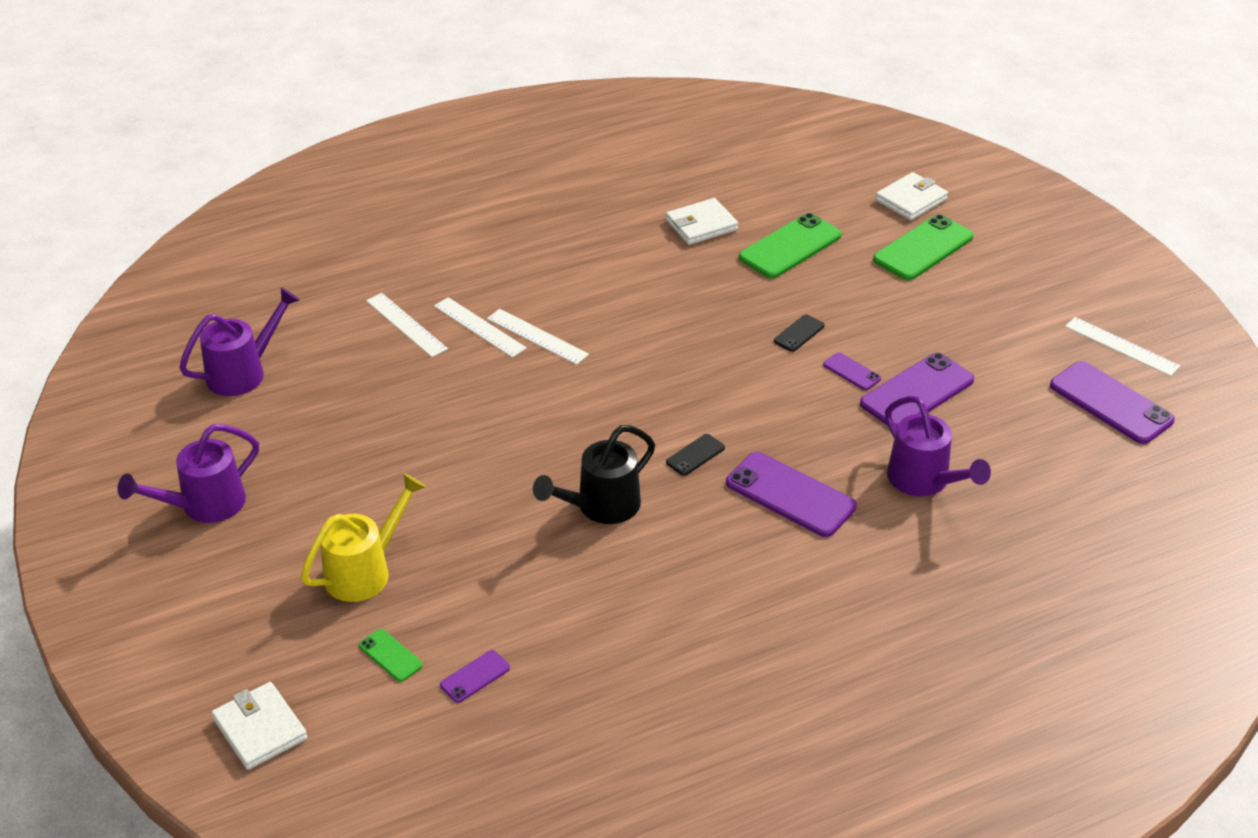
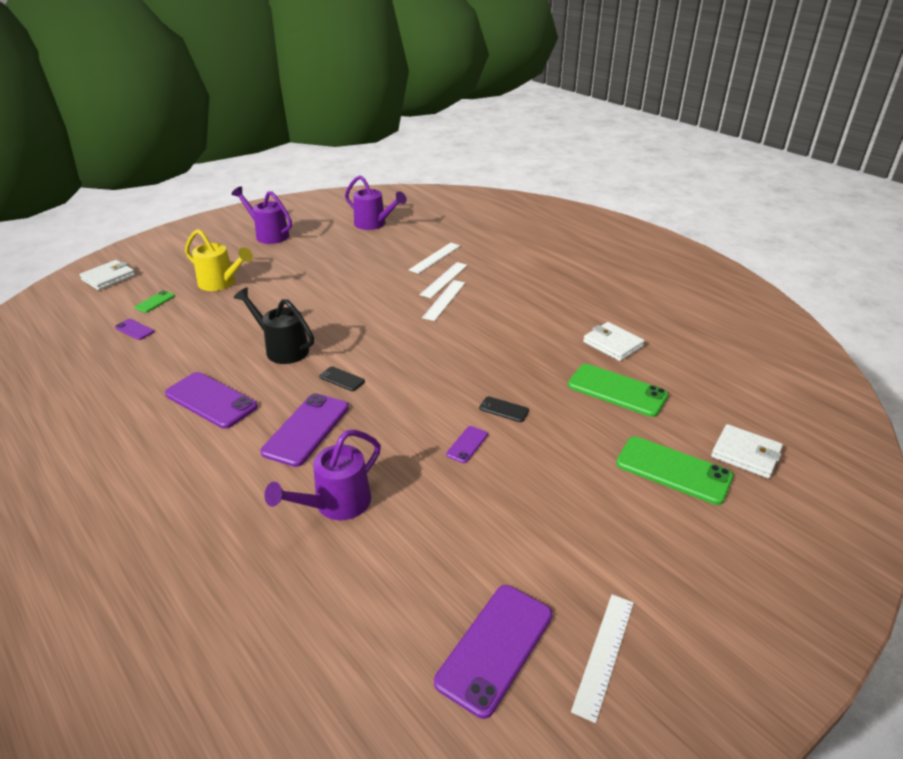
camera: 75 degrees right, 5 degrees down
purple phone [860,353,974,428] -> purple phone moved to [165,372,258,429]

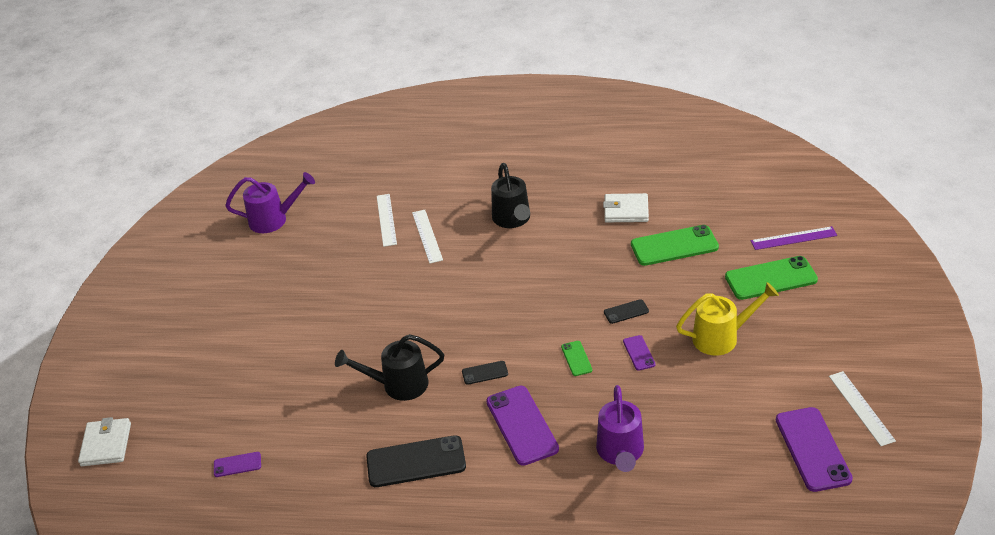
camera: 40 degrees left, 5 degrees up
green phone [135,290,175,313] -> green phone moved to [561,341,592,376]
purple phone [165,372,258,429] -> black phone [366,435,466,487]
yellow watering can [185,229,253,291] -> yellow watering can moved to [676,282,779,355]
purple watering can [231,186,292,244] -> none
white ruler [422,280,465,321] -> none
white wallet [711,424,783,478] -> purple ruler [751,226,837,250]
none -> black watering can [491,163,530,228]

